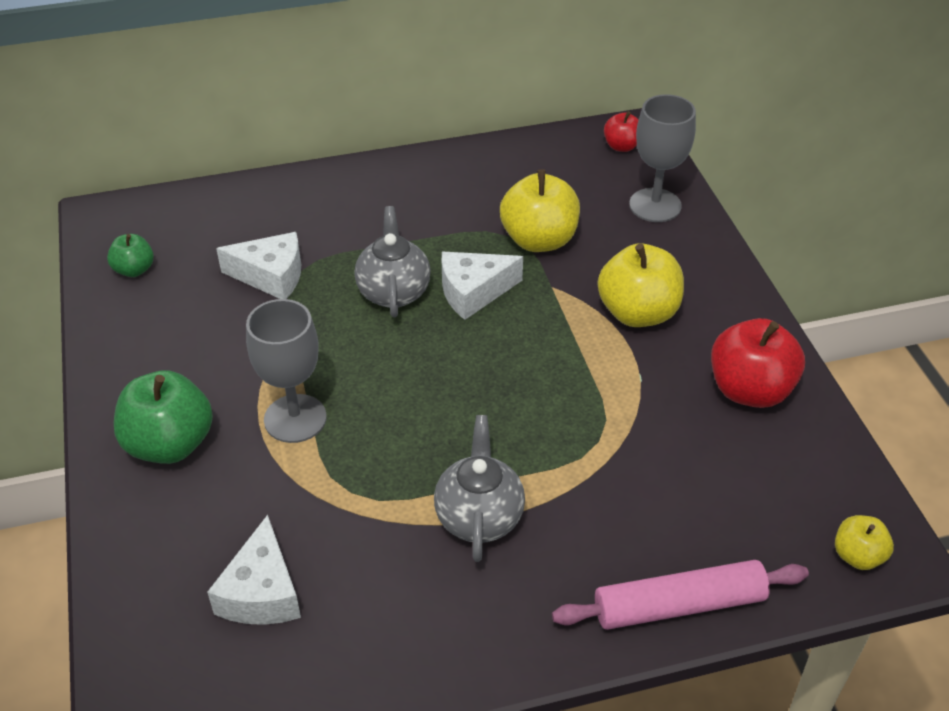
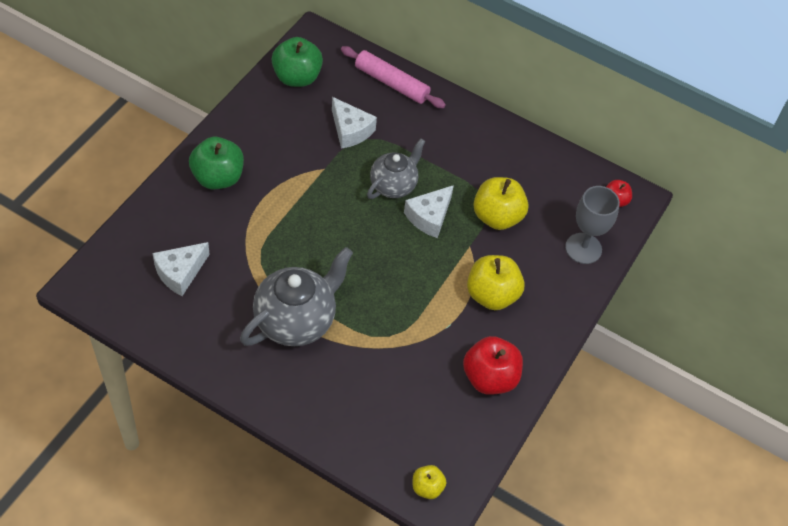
camera: 40 degrees right, 10 degrees up
green apple [107,234,154,277] -> green apple [272,37,323,87], size x1.84
grey goblet [246,299,327,443] -> none
grey teapot [434,415,525,562] -> grey teapot [240,247,353,346], size x1.56
white cheese [442,252,523,320] -> white cheese turned 75 degrees counterclockwise [404,185,454,238]
pink rolling pin [552,560,809,630] -> pink rolling pin moved to [341,46,446,108]

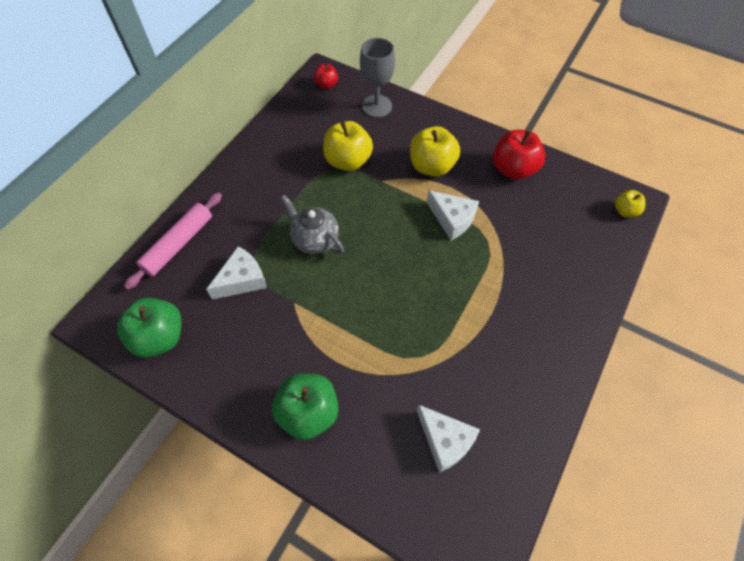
camera: 85 degrees left, 5 degrees up
grey teapot [240,247,353,346] -> none
white cheese [404,185,454,238] -> white cheese moved to [427,190,479,240]

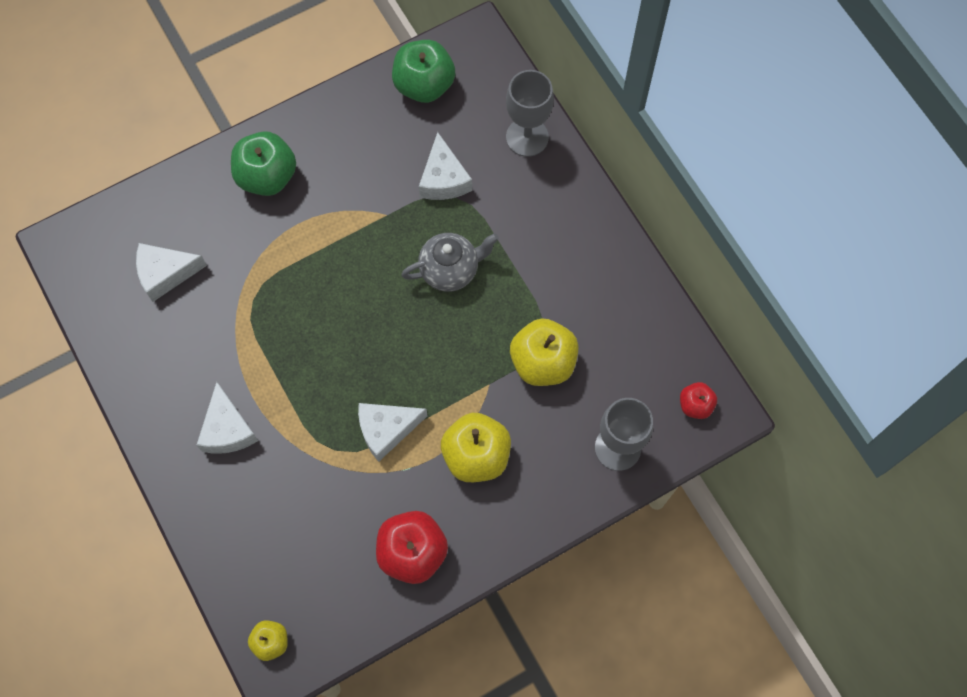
camera: 120 degrees right, 10 degrees up
pink rolling pin [124,192,222,290] -> grey goblet [506,70,554,157]
none -> white cheese [197,382,258,454]

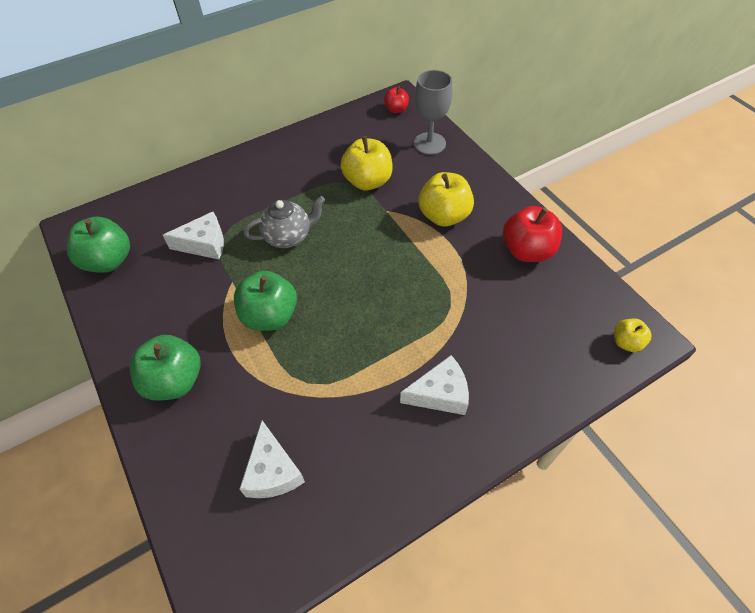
camera: 90 degrees left, 15 degrees down
white cheese [358,403,428,462] -> none
grey teapot [401,233,499,292] -> grey teapot turned 90 degrees clockwise [244,196,325,248]
grey goblet [506,70,554,157] -> none
none -> green apple [234,271,297,331]

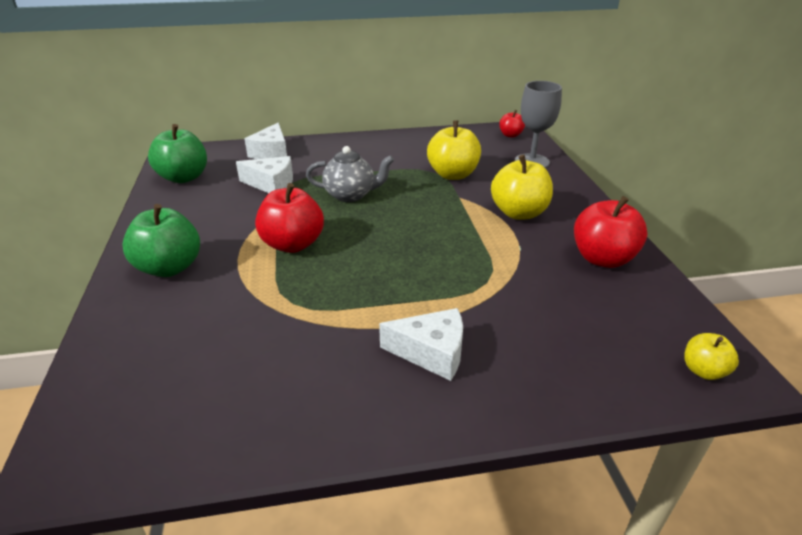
camera: 20 degrees right, 20 degrees down
green apple [234,271,297,331] -> red apple [255,183,324,253]
white cheese [240,420,305,498] -> white cheese moved to [245,123,287,159]

